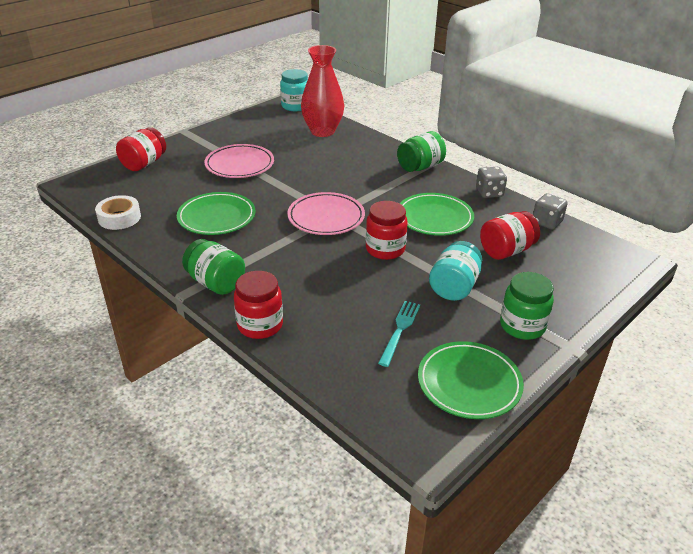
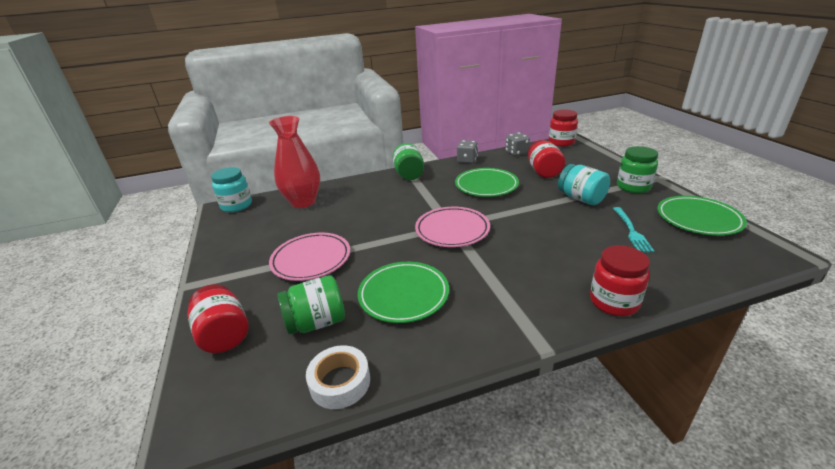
camera: 60 degrees left, 5 degrees down
green jar [182,239,245,295] -> green jar moved to [277,275,345,335]
red jar [366,201,408,260] -> red jar moved to [548,109,578,146]
turquoise fork [378,301,420,367] -> turquoise fork turned 135 degrees counterclockwise [613,207,654,252]

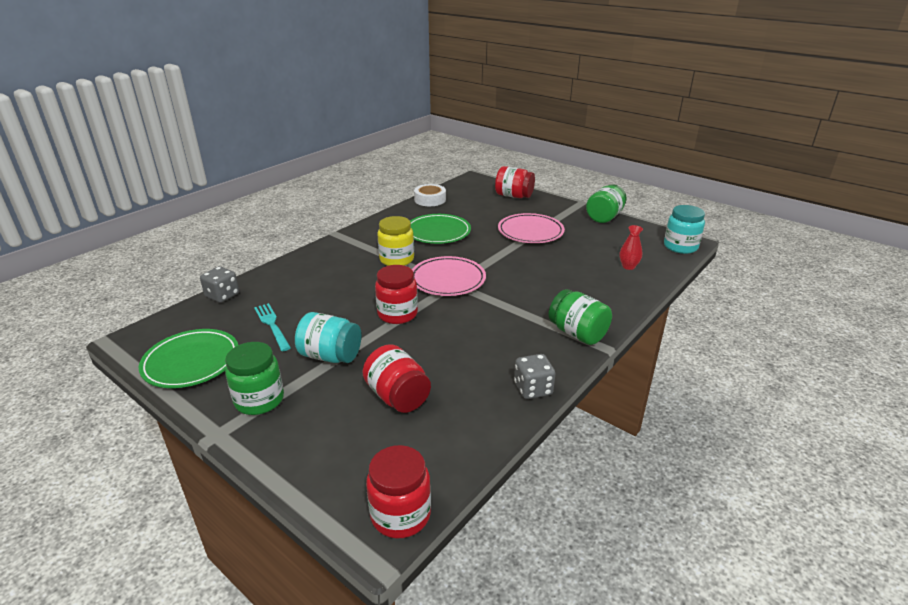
camera: 145 degrees right, 0 degrees up
red vase [269,116,320,208] -> red vase [620,225,643,270], size x0.44
green jar [277,275,345,335] -> green jar moved to [586,185,627,223]
green plate [455,168,519,197] -> none
grey dice [505,132,530,156] -> grey dice moved to [200,266,239,303]
red jar [590,245,650,316] -> red jar moved to [375,265,418,324]
none -> yellow jar [377,216,414,266]

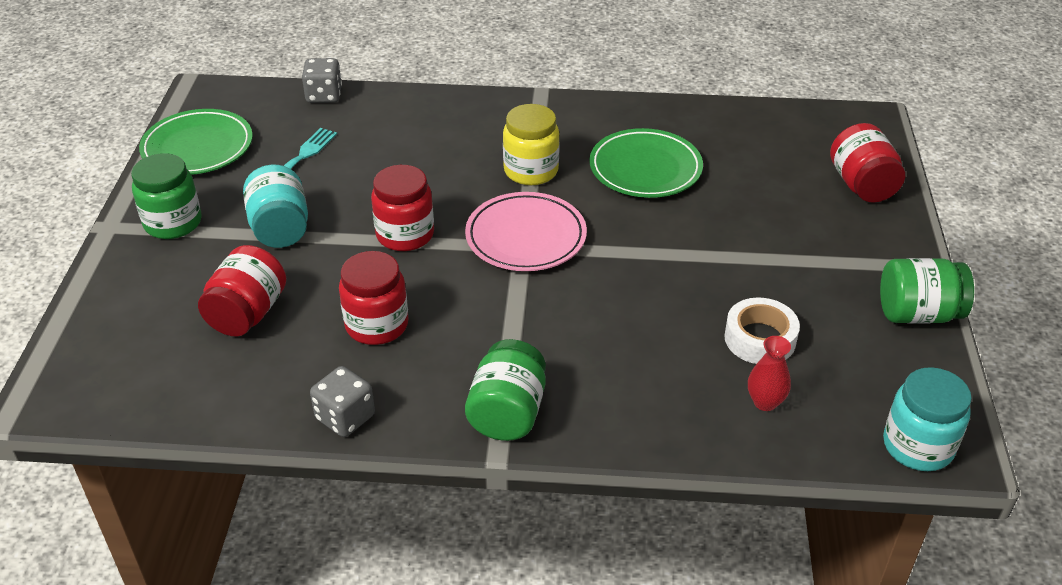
camera: 55 degrees right, 10 degrees up
red jar [366,445,431,538] -> red jar moved to [339,251,409,345]
white tape [414,184,446,206] -> white tape moved to [724,297,800,364]
pink plate [498,213,565,243] -> none

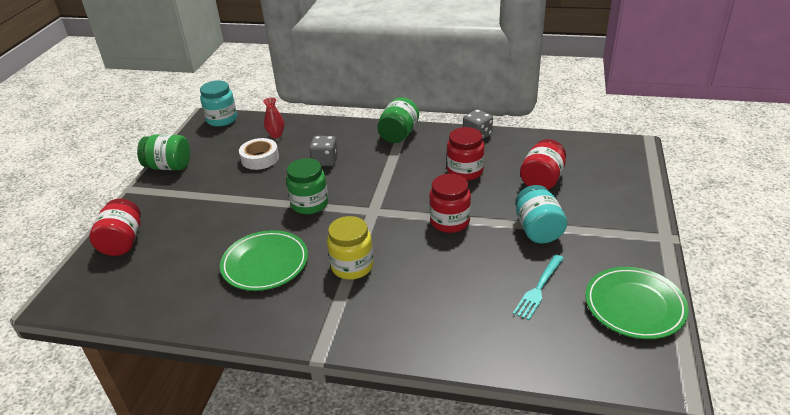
camera: 170 degrees left, 5 degrees down
green jar [131,153,202,239] -> green jar moved to [286,158,329,214]
grey dice [302,58,342,103] -> grey dice moved to [310,136,338,166]
pink plate [465,192,587,271] -> none

